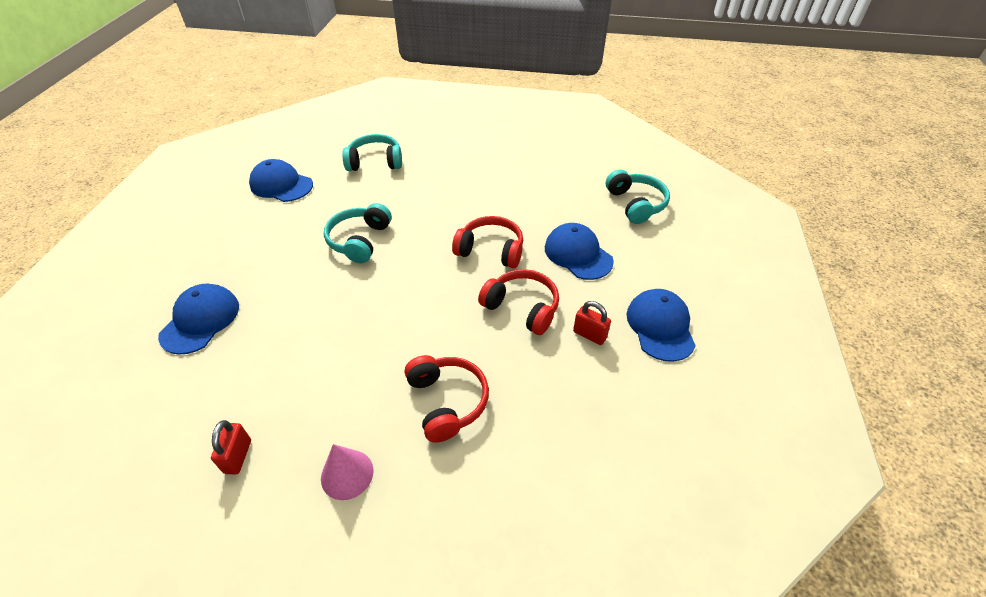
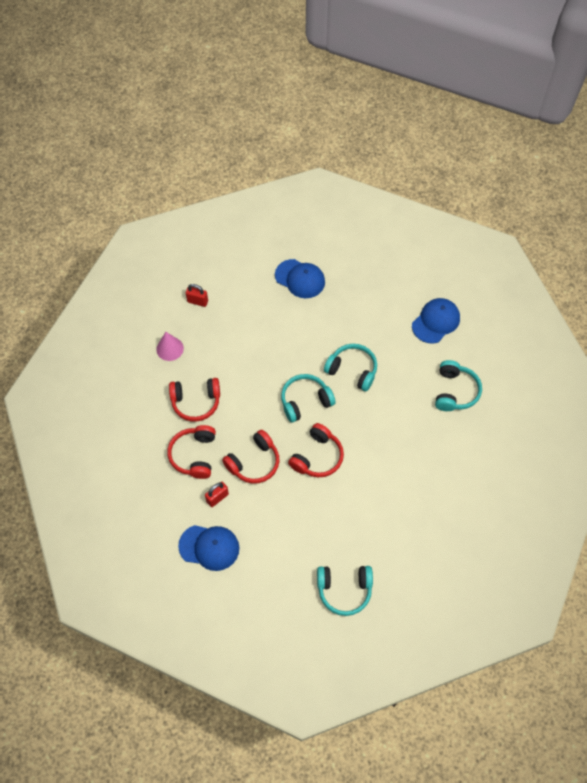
camera: 105 degrees right, 15 degrees up
blue cap [545,223,614,280] -> none
none -> red headphones [168,425,216,479]
none -> turquoise headphones [281,374,335,423]

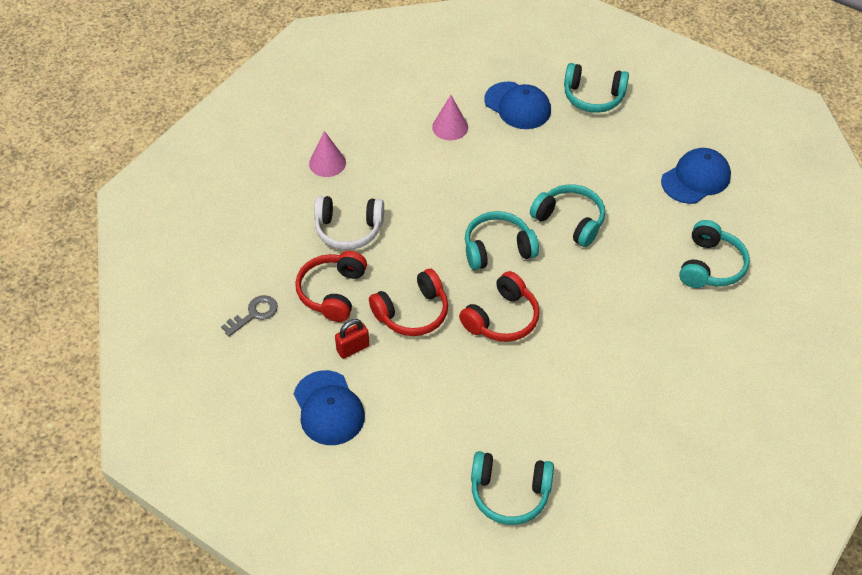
camera: 10 degrees right, 10 degrees down
red headphones [169,378,220,422] -> white headphones [314,196,384,250]
blue cap [178,525,239,571] -> blue cap turned 45 degrees clockwise [294,370,365,445]
red padlock [186,284,208,307] -> none
none -> grey key [221,295,278,337]
none -> pink cone [432,95,468,140]
none -> turquoise headphones [564,63,629,113]

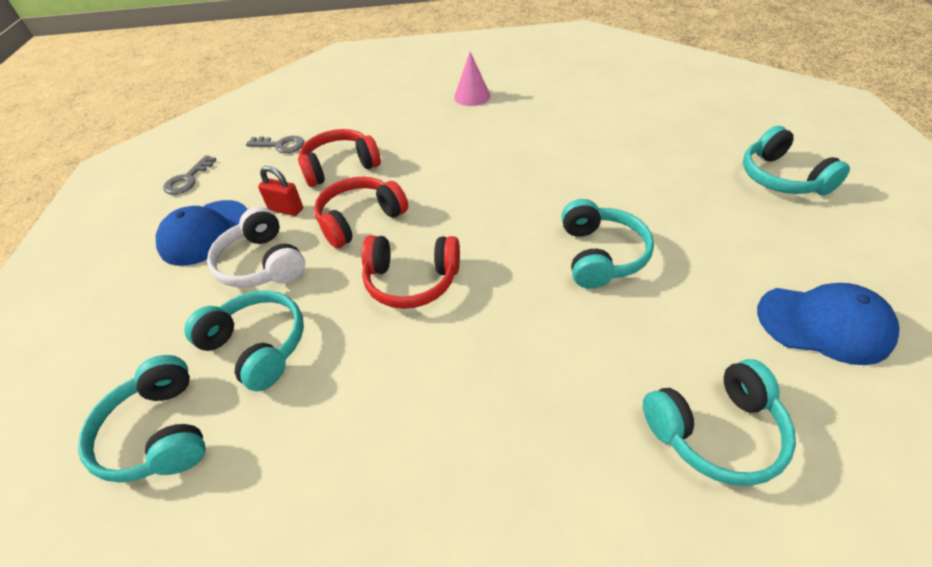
camera: 55 degrees right, 5 degrees down
white headphones [314,196,384,250] -> white headphones moved to [207,206,305,288]
red headphones [369,269,448,336] -> red headphones turned 120 degrees clockwise [314,177,408,248]
pink cone [432,95,468,140] -> none
turquoise headphones [465,211,539,270] -> turquoise headphones moved to [184,290,304,391]
blue cap [484,82,551,129] -> none
none -> grey key [163,155,217,195]

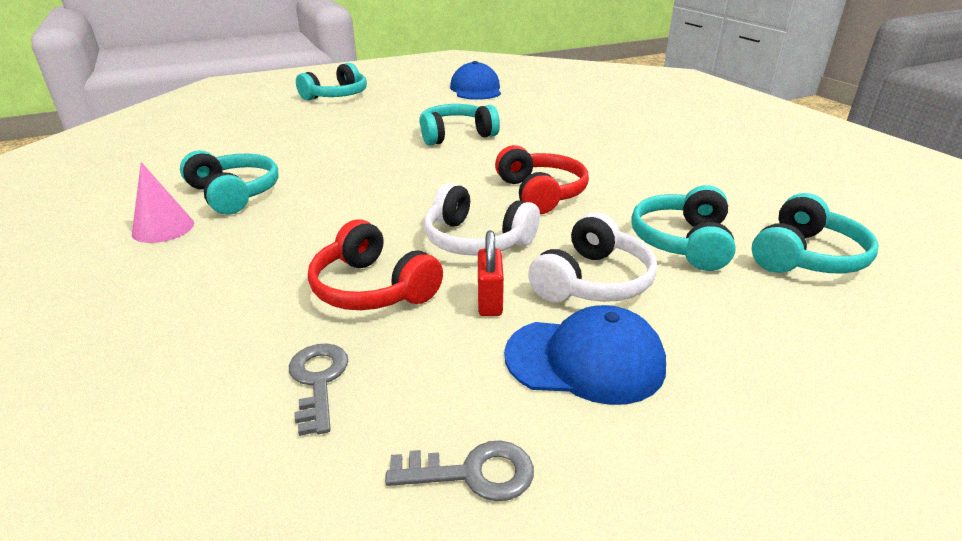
camera: 115 degrees left, 15 degrees down
red headphones [314,177,408,248] -> white headphones [424,183,540,256]
turquoise headphones [643,359,796,486] -> turquoise headphones moved to [180,150,279,215]

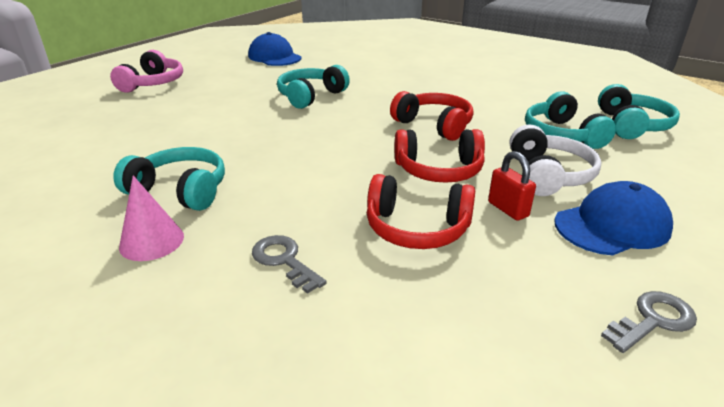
camera: 30 degrees left, 0 degrees up
grey key [289,344,348,436] -> grey key moved to [252,235,327,294]
turquoise headphones [296,63,367,101] -> pink headphones [110,50,183,93]
white headphones [424,183,540,256] -> red headphones [395,129,485,183]

